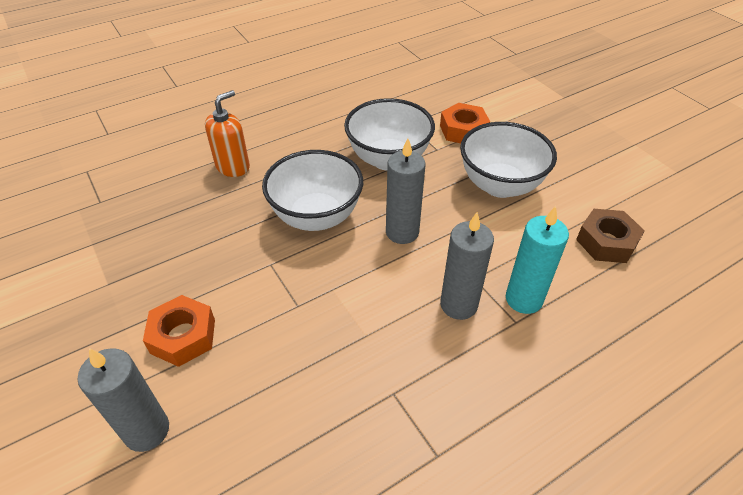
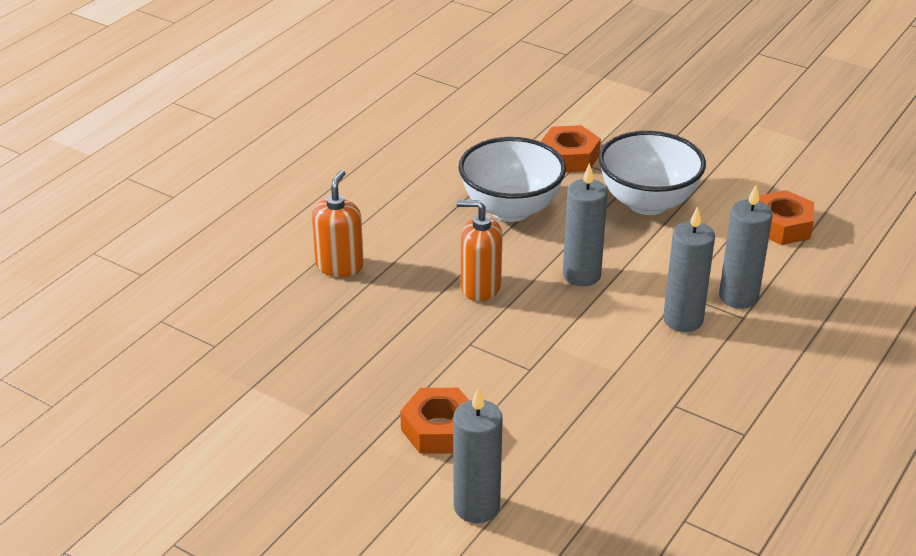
camera: 25 degrees left, 10 degrees down
white bowl [262,150,363,231] -> orange soap dispenser [456,200,502,301]
turquoise candle [506,206,569,314] -> grey candle [719,185,773,309]
brown nut [576,209,645,263] -> orange nut [759,190,814,245]

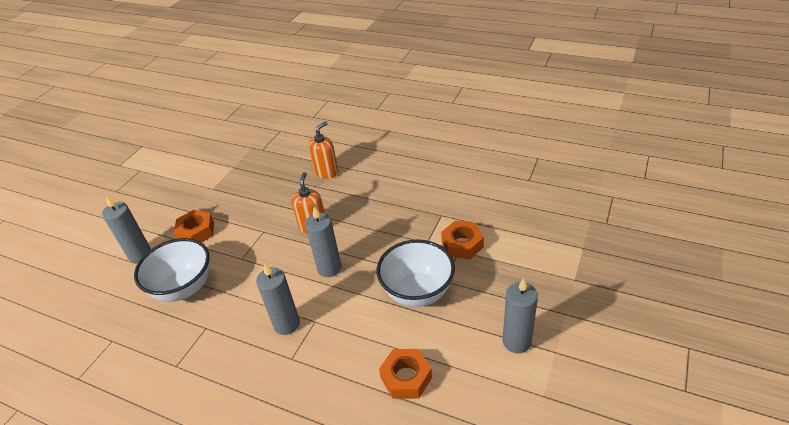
camera: 85 degrees right, 5 degrees up
orange soap dispenser [312,170,364,277] -> orange soap dispenser turned 60 degrees counterclockwise [308,121,338,179]
white bowl [458,137,566,222] -> white bowl moved to [134,238,210,302]
grey candle [719,185,773,309] -> grey candle moved to [503,278,538,353]

